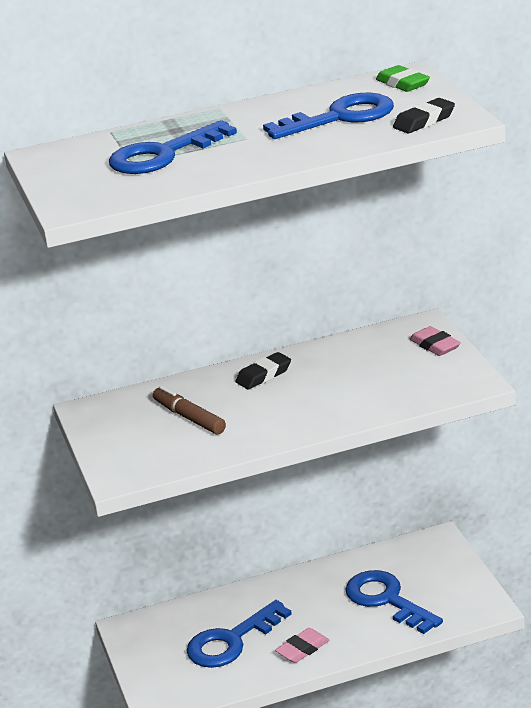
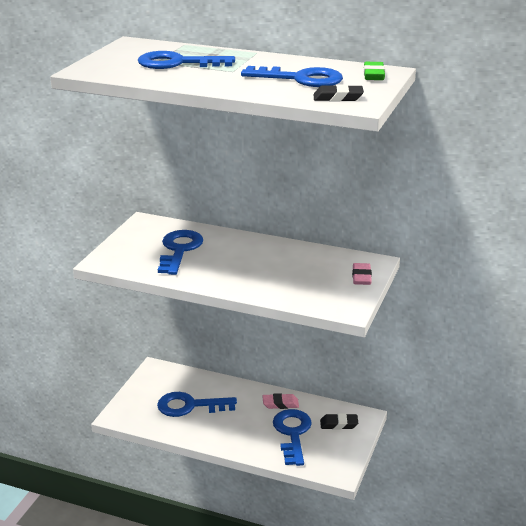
camera: 35 degrees right, 0 degrees up
brown marker [153,386,226,434] -> blue key [158,230,203,275]
black eraser [235,352,291,389] -> black eraser moved to [320,413,358,430]
pink eraser [275,628,329,663] -> pink eraser moved to [262,393,299,409]

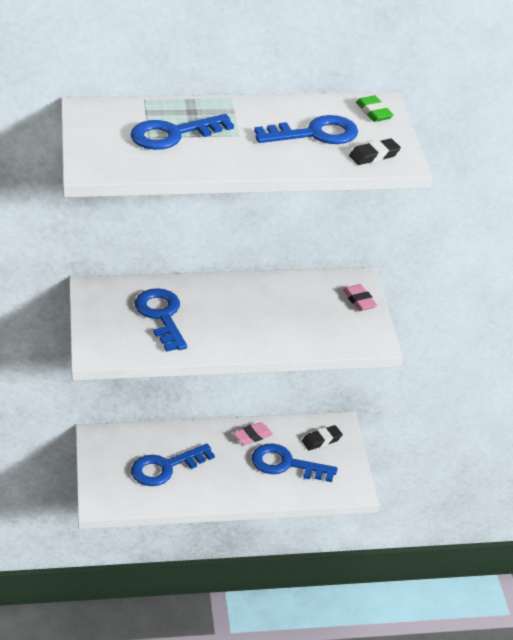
camera: 30 degrees left, 10 degrees up
blue key [273,409,312,466] -> blue key turned 45 degrees counterclockwise [252,443,338,482]

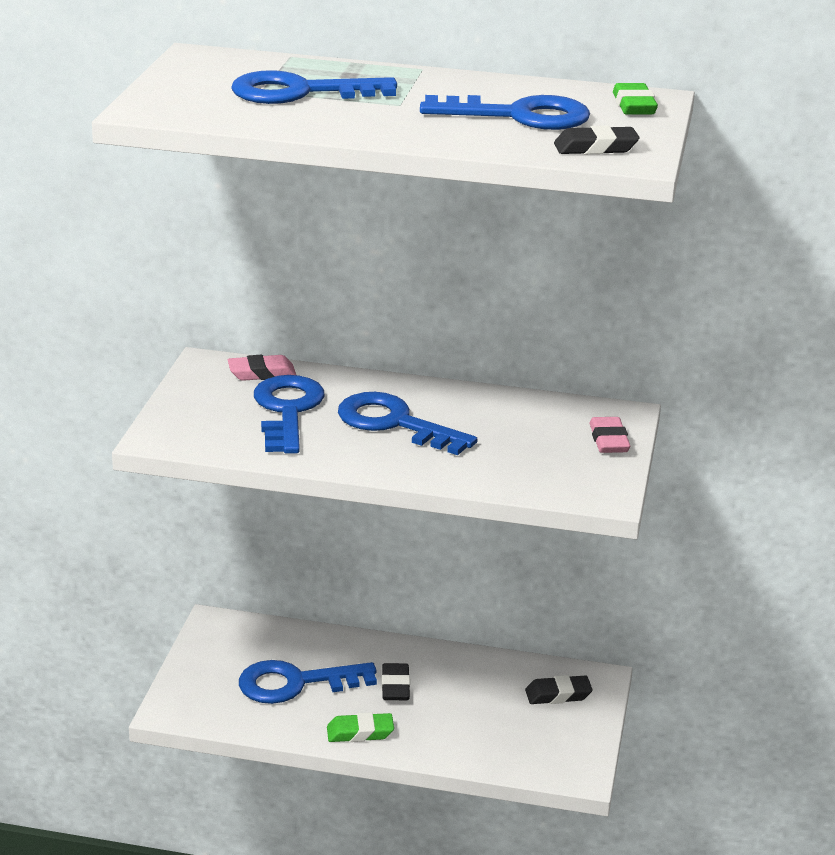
camera: 20 degrees right, 10 degrees down
pink eraser [233,422,273,445] -> pink eraser moved to [228,355,296,381]
blue key [252,443,338,482] -> blue key moved to [338,392,477,455]
none -> green eraser [327,712,394,742]
none -> black eraser [381,663,410,700]

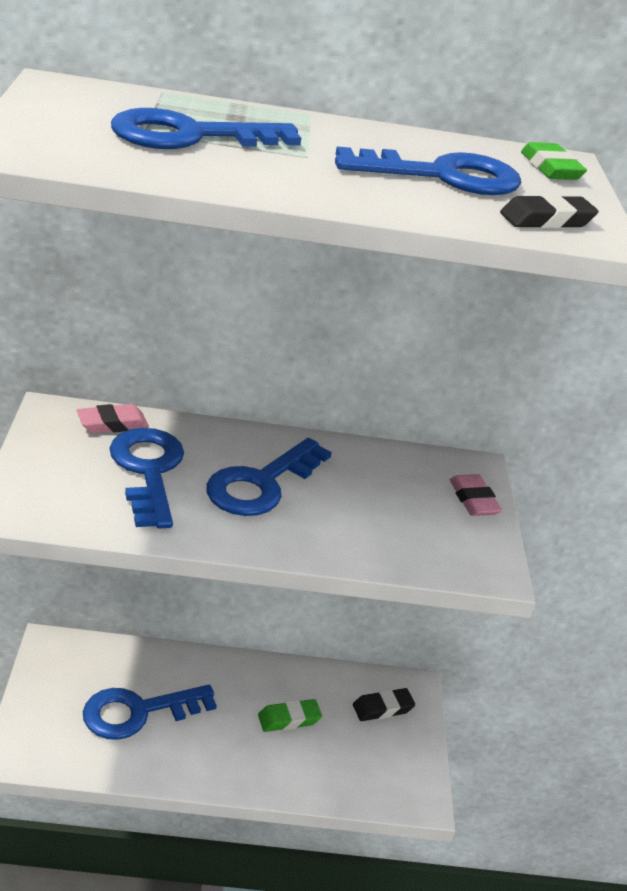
camera: 15 degrees left, 5 degrees up
green eraser [327,712,394,742] -> green eraser moved to [258,699,322,732]
blue key [338,392,477,455] -> blue key turned 75 degrees counterclockwise [206,438,332,516]
black eraser [381,663,410,700] -> none

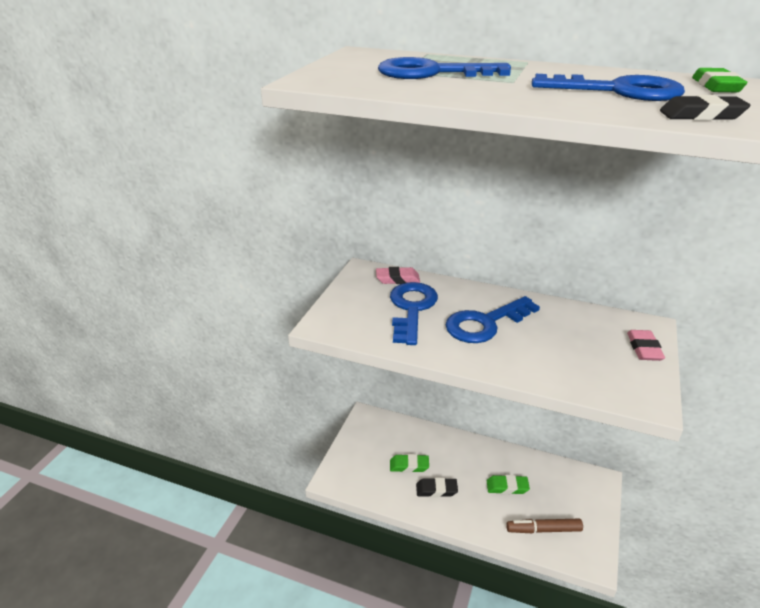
camera: 25 degrees right, 0 degrees up
blue key [83,685,217,740] -> green eraser [390,454,429,473]
black eraser [353,688,415,721] -> black eraser moved to [416,478,458,497]
none -> brown marker [506,519,583,533]

